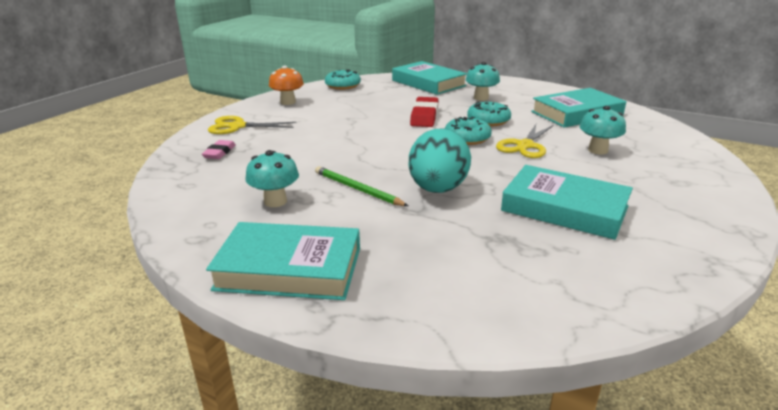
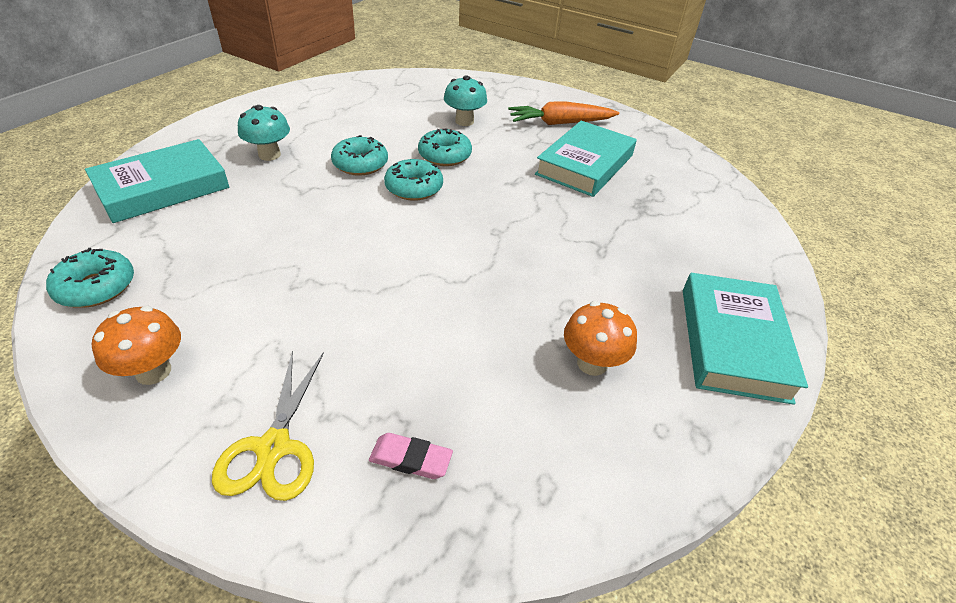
camera: 90 degrees left, 15 degrees up
turquoise mushroom [246,150,299,207] -> orange mushroom [564,301,637,376]
green pencil [315,166,408,206] -> none
turquoise egg [409,128,471,193] -> none
red eraser [410,97,439,127] -> none
yellow scissors [496,124,554,158] -> turquoise donut [418,128,472,166]
turquoise book [531,88,626,128] -> none
none -> orange carrot [508,102,620,125]

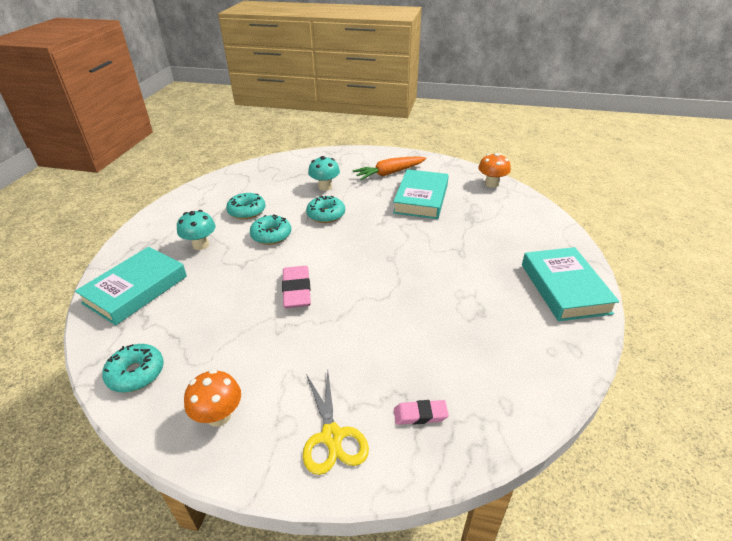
camera: 15 degrees left, 5 degrees down
turquoise donut [384,159,443,201] -> turquoise donut moved to [226,193,266,219]
orange mushroom [564,301,637,376] -> orange mushroom moved to [478,153,511,188]
none -> pink eraser [282,266,311,308]

